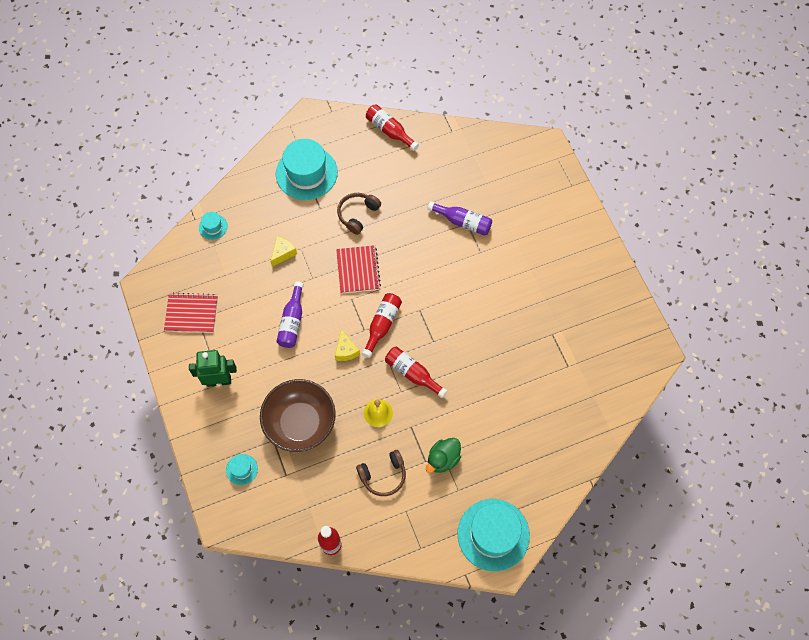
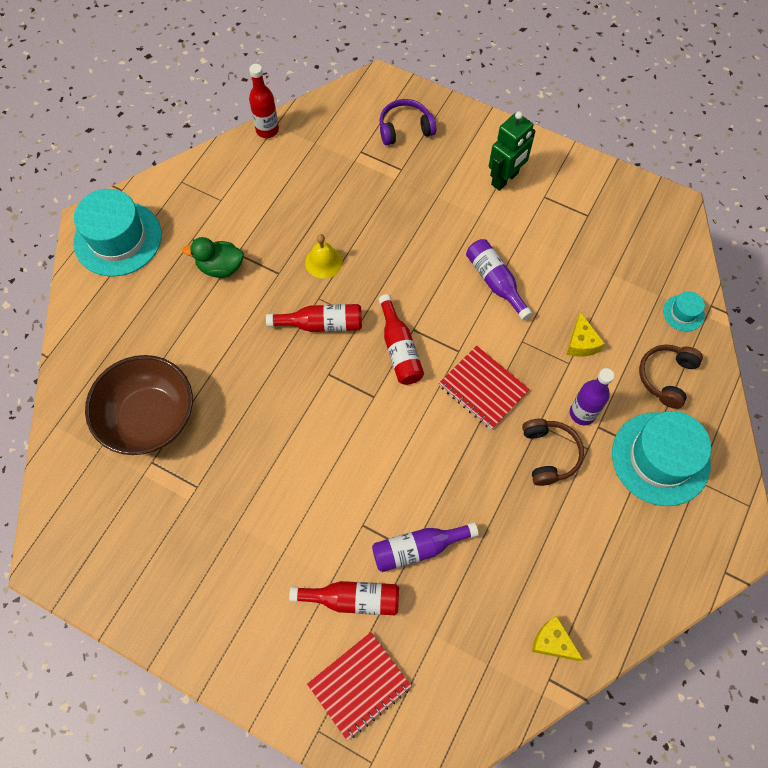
camera: 140 degrees right, 0 degrees up
red notebook [164,293,218,333] -> red notebook moved to [307,632,411,740]
turquoise hat [226,454,258,485] -> purple headphones [379,99,436,145]
brown bowl [260,379,336,452] -> brown bowl moved to [85,355,193,455]
yellow cheese [335,329,360,361] -> yellow cheese moved to [532,616,583,661]
brown headphones [356,450,406,496] -> brown headphones moved to [639,345,703,409]
red bottle [366,104,419,151] -> red bottle moved to [289,581,399,615]
green duck [426,438,461,473] -> green duck turned 90 degrees counterclockwise [182,237,244,278]
none -> purple bottle [570,368,614,425]

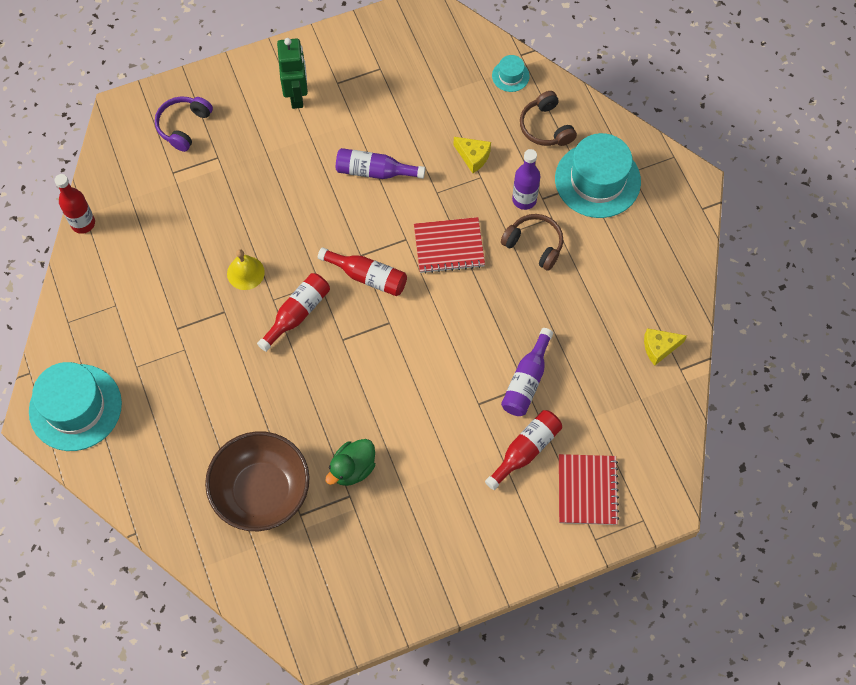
camera: 50 degrees left, 0 degrees up
green duck [182,237,244,278] -> green duck moved to [325,439,376,486]

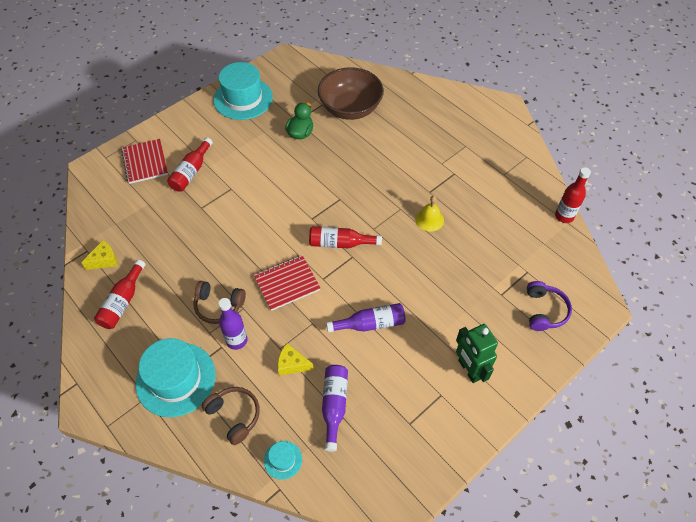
camera: 160 degrees right, 10 degrees down
turquoise hat [29,362,122,451] -> turquoise hat moved to [213,62,273,120]
red bottle [257,273,330,352] -> red bottle moved to [94,260,145,329]
purple bottle [501,328,553,416] -> purple bottle moved to [322,365,348,452]

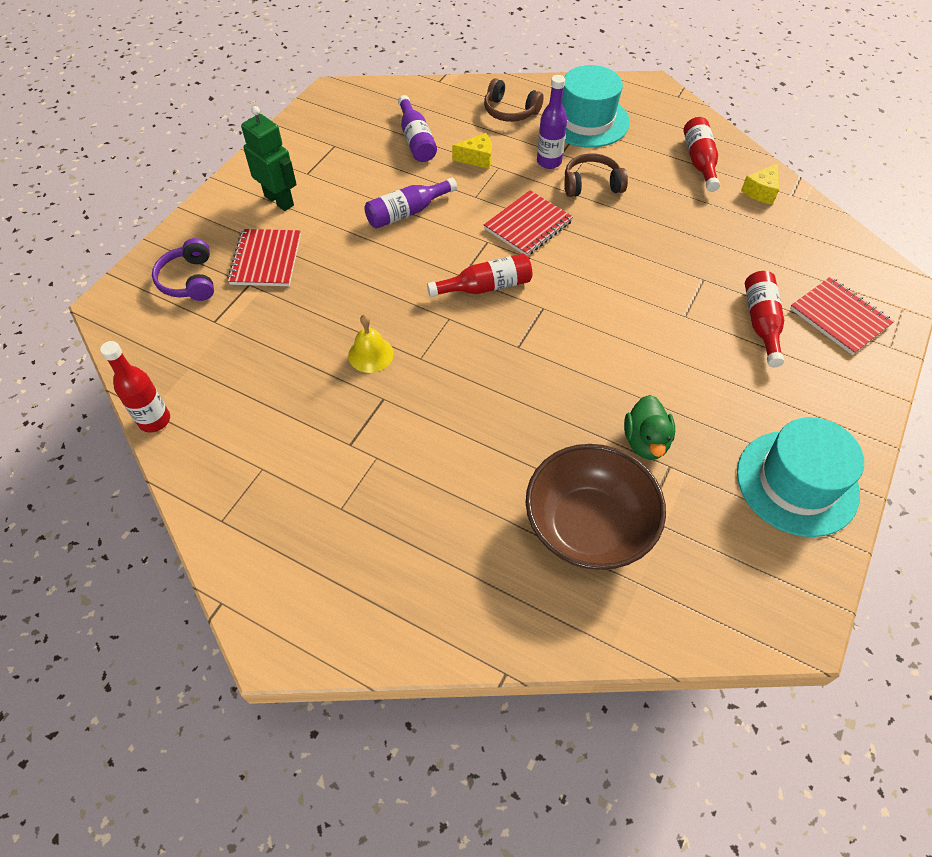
camera: 160 degrees right, 0 degrees up
turquoise hat [264,441,302,480] -> none
none -> red notebook [227,229,301,286]

